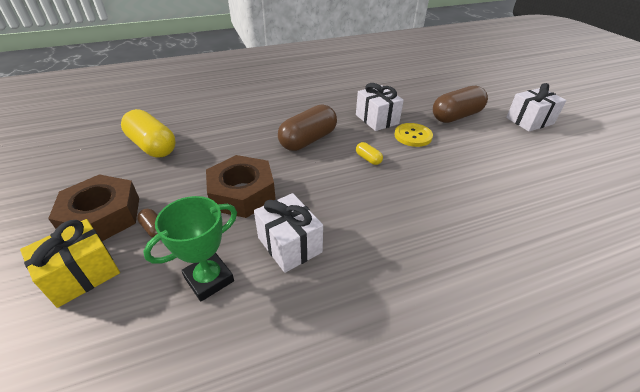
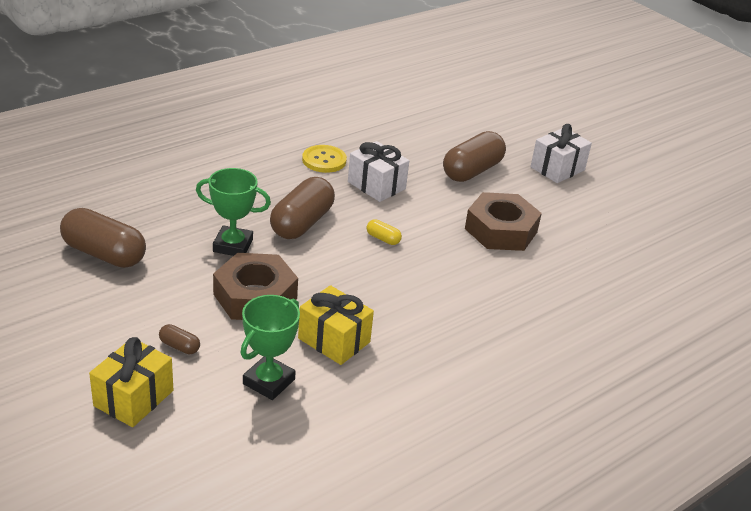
camera: 20 degrees left, 5 degrees down
brown nut [48,174,139,241] -> brown nut moved to [465,192,542,251]
yellow capsule [121,109,175,157] -> brown capsule [60,208,146,268]
white gift [254,193,323,273] -> yellow gift [298,285,374,365]
yellow button [395,123,433,147] -> yellow button moved to [302,145,347,173]
none -> green trophy [196,168,271,256]

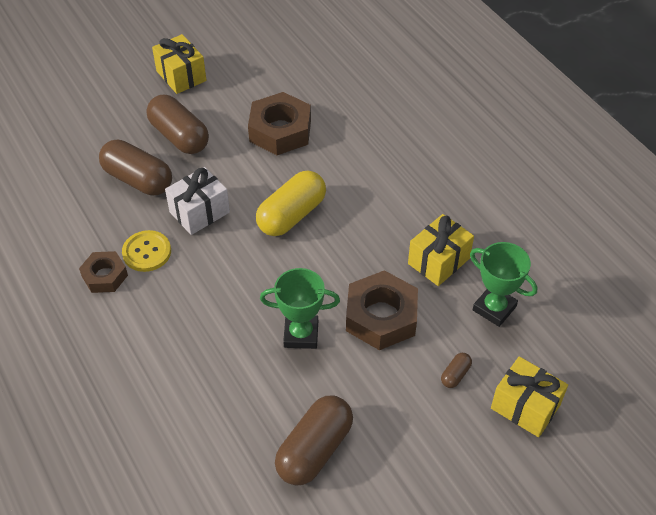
camera: 80 degrees left, 15 degrees up
green trophy [196,168,271,256] -> green trophy turned 75 degrees clockwise [260,268,340,349]
brown capsule [270,177,335,239] -> brown capsule moved to [99,140,172,195]
yellow capsule [366,219,402,245] -> yellow capsule [256,171,326,236], size x2.28
white gift [530,124,592,183] -> yellow gift [152,34,206,94]
none -> brown nut [79,251,128,293]

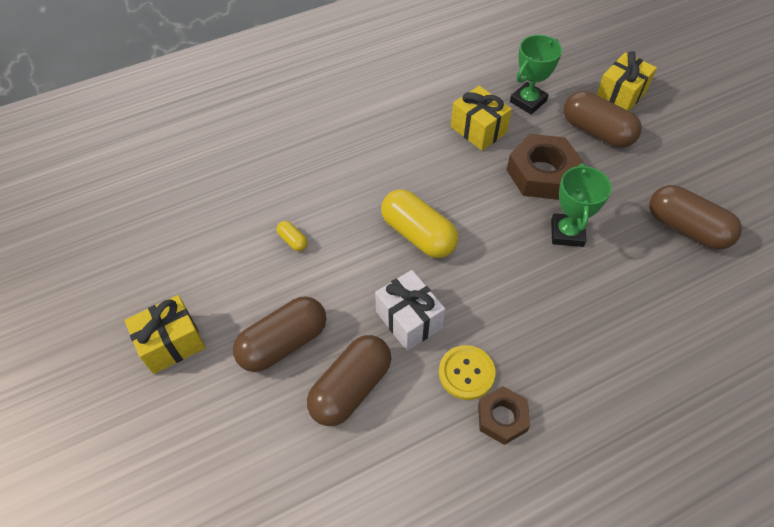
camera: 85 degrees left, 5 degrees up
brown nut [248,92,311,155] -> yellow capsule [277,221,308,251]
brown capsule [441,353,472,388] -> brown capsule [564,91,642,148], size x2.28

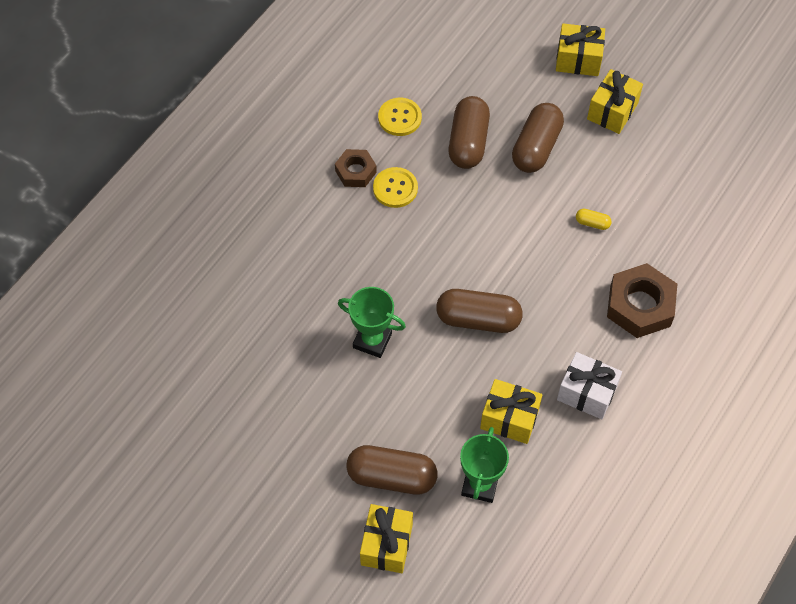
camera: 150 degrees right, 5 degrees up
white gift [375,270,445,351] -> white gift moved to [557,352,622,419]
yellow capsule [381,189,458,258] -> none
brown nut [507,134,584,200] -> brown nut moved to [607,263,677,338]
green trophy [551,163,612,247] -> green trophy turned 45 degrees counterclockwise [338,287,406,358]
brown capsule [649,185,742,250] -> brown capsule moved to [436,289,523,333]
none -> yellow button [378,98,422,136]
none -> yellow gift [556,23,605,76]

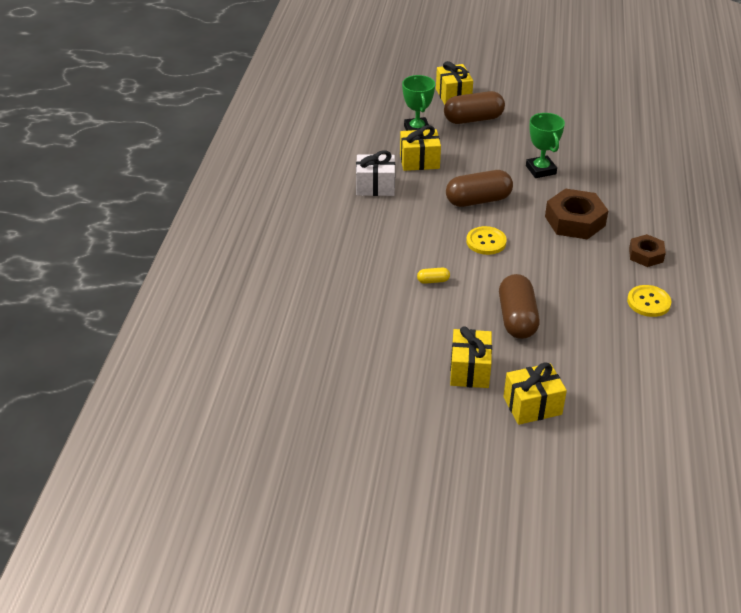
camera: 155 degrees right, 20 degrees down
green trophy [338,287,406,358] -> green trophy turned 75 degrees clockwise [526,113,565,178]
yellow button [373,167,418,208] -> yellow button moved to [466,226,507,255]
brown capsule [449,96,490,169] -> none
brown nut [607,263,677,338] -> brown nut moved to [545,188,609,240]

